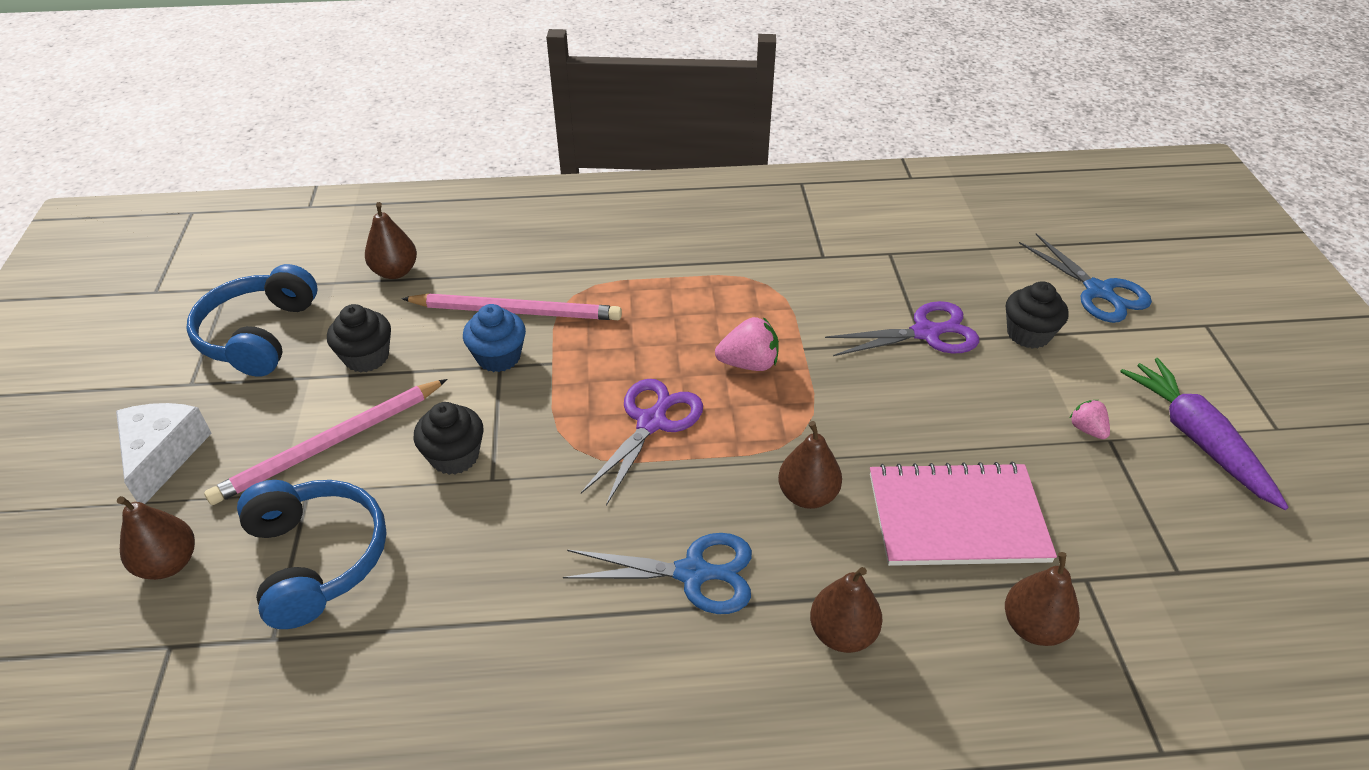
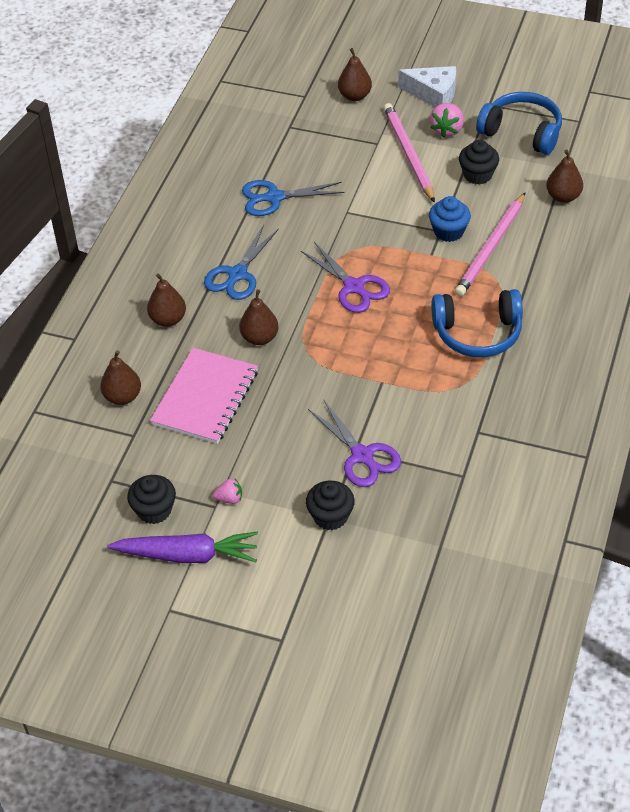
camera: 115 degrees right, 5 degrees up
blue headphones [237,480,387,629] -> blue headphones moved to [432,289,523,357]
black cupcake [414,402,483,475] -> black cupcake moved to [127,475,176,524]
pink strawberry [715,317,779,371] -> pink strawberry moved to [430,103,464,138]
purple scissors [825,301,979,356] -> purple scissors turned 45 degrees counterclockwise [308,399,401,487]
blue scissors [1019,234,1152,323] -> blue scissors moved to [242,180,345,216]

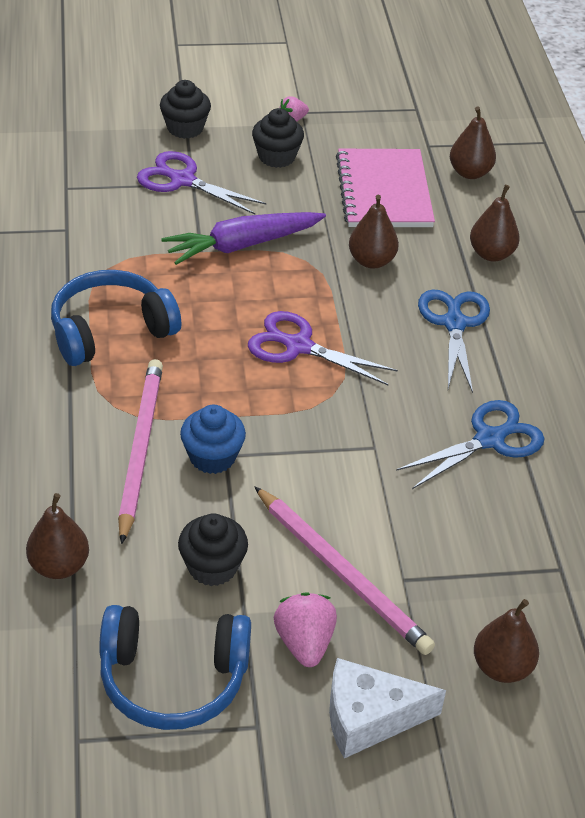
camera: 150 degrees right, 5 degrees down
purple carrot [107,532,258,563] -> purple carrot moved to [161,212,326,265]
black cupcake [127,475,176,524] -> black cupcake moved to [252,108,304,168]

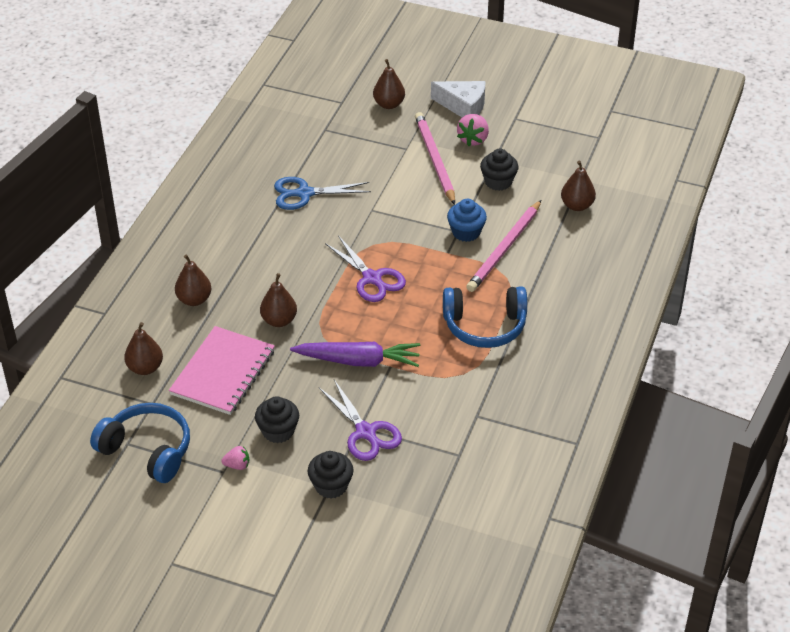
camera: 150 degrees left, 0 degrees up
blue headphones [99,605,251,730] -> blue headphones moved to [90,403,190,483]
blue scissors [418,289,490,393] -> none

